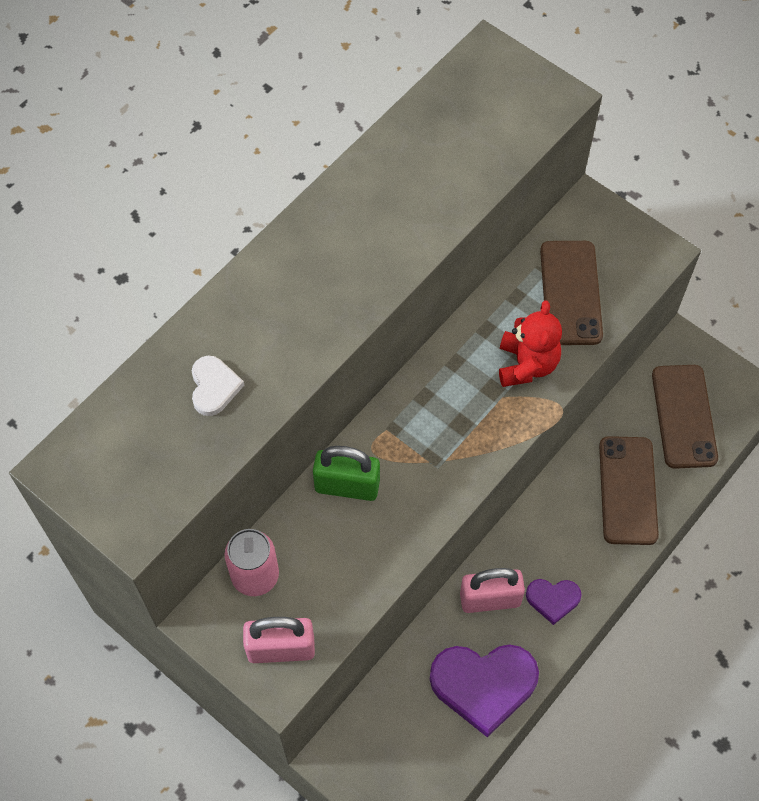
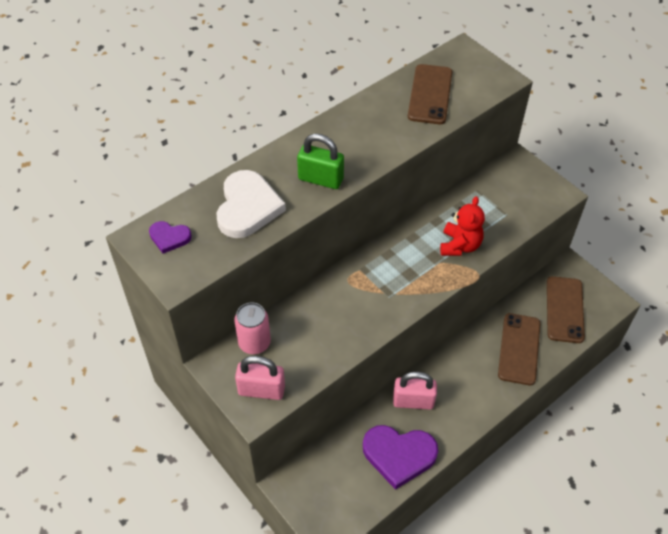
camera: 10 degrees right, 10 degrees down
white heart [192,356,244,416] -> white heart [217,170,286,238], size x1.92
green padlock [313,446,380,501] -> green padlock moved to [297,134,344,189]
purple heart [526,579,582,625] -> purple heart moved to [149,221,192,254]
brown phone [540,241,603,345] -> brown phone moved to [408,64,452,124]

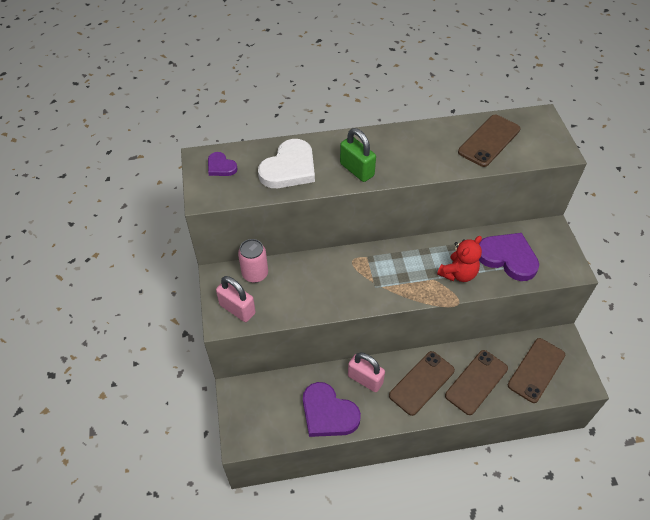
camera: 30 degrees right, 0 degrees up
none -> brown phone [389,351,455,416]
none -> purple heart [479,233,539,281]

